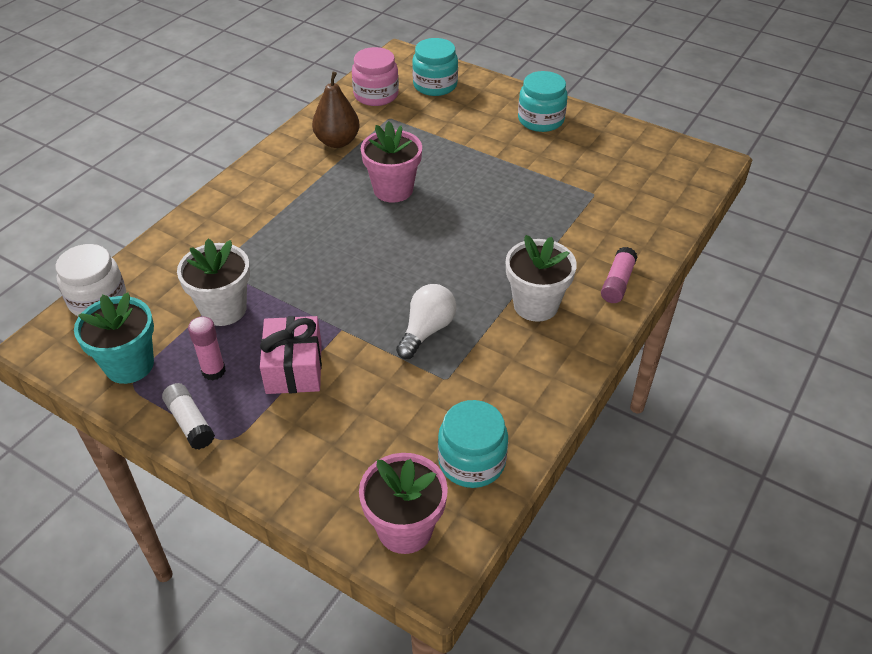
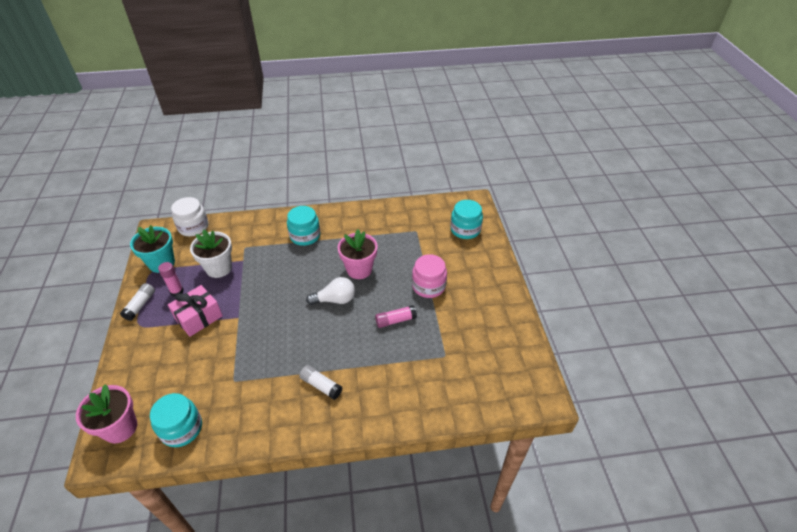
camera: 50 degrees right, 0 degrees up
brown pear [312,72,360,148] -> none
pink jar [352,47,399,106] -> pink jar moved to [412,254,447,298]
white light bulb [396,284,456,359] -> white light bulb moved to [306,277,355,305]
white flower pot [506,235,577,322] -> white glue stick [299,365,343,400]
turquoise jar [518,71,568,132] -> turquoise jar moved to [287,206,320,246]
pink glue stick [601,247,637,303] -> pink glue stick moved to [375,305,417,328]

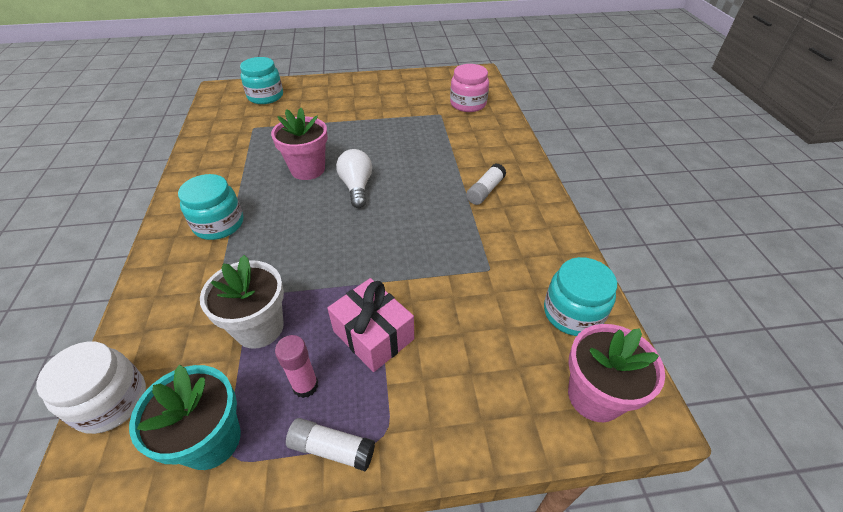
camera: 90 degrees left, 0 degrees up
pink glue stick [375,305,417,328] -> none
pink jar [412,254,447,298] -> pink jar moved to [450,64,489,112]

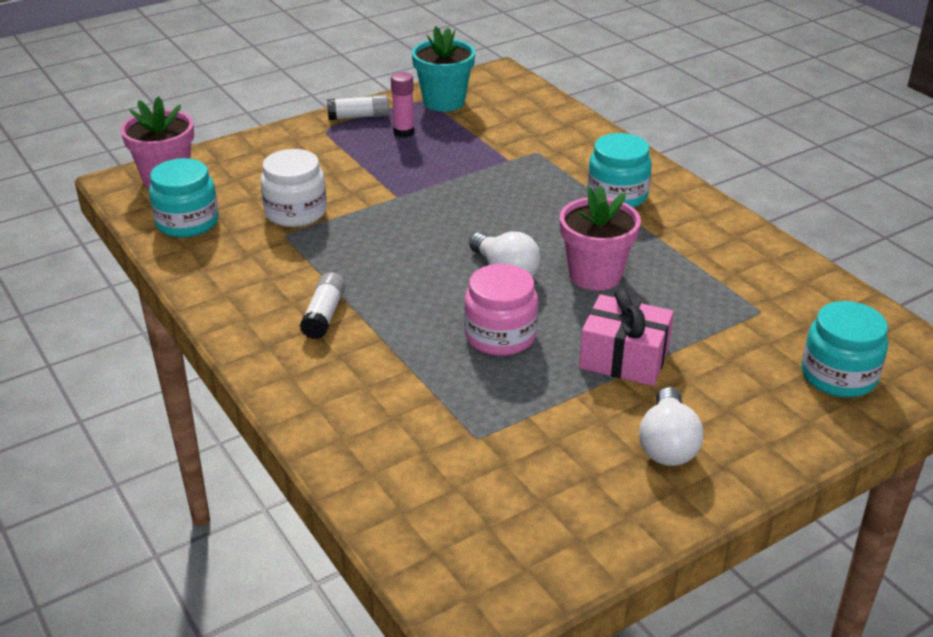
camera: 155 degrees right, 10 degrees down
white jar [36,341,146,434] -> white jar moved to [260,149,327,227]
white flower pot [200,255,284,349] -> none
pink gift [327,278,414,372] -> pink gift moved to [579,288,674,386]
pink jar [450,64,489,112] -> pink jar moved to [464,264,538,356]
none -> white light bulb [639,387,703,466]

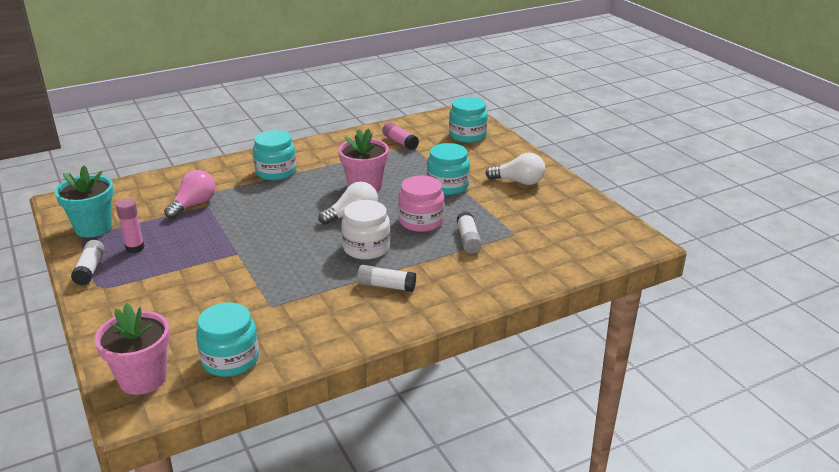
camera: 85 degrees left, 5 degrees down
white jar [260,149,327,227] -> white jar moved to [341,200,391,260]
pink gift [579,288,674,386] -> turquoise jar [427,143,470,195]
none -> pink light bulb [164,170,215,219]
none -> pink glue stick [382,122,419,150]
none -> white glue stick [456,212,482,254]

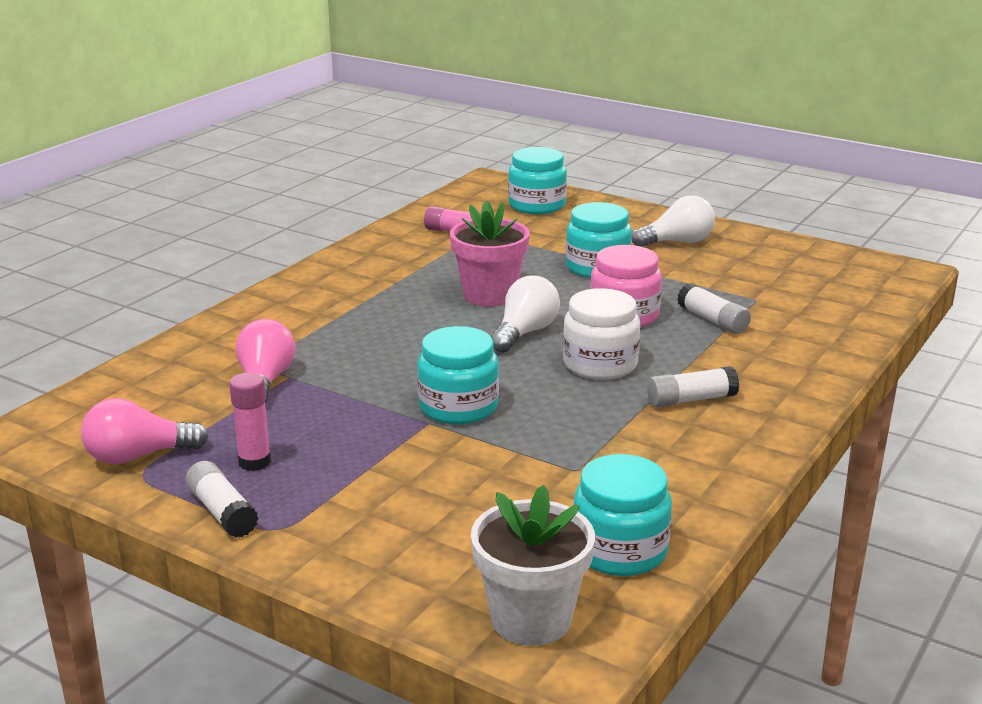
camera: 30 degrees left, 5 degrees down
turquoise flower pot [55,165,114,237] -> pink light bulb [81,398,208,465]
pink flower pot [95,303,170,395] -> white flower pot [471,485,595,646]
turquoise jar [253,130,296,180] -> turquoise jar moved to [417,326,499,425]

